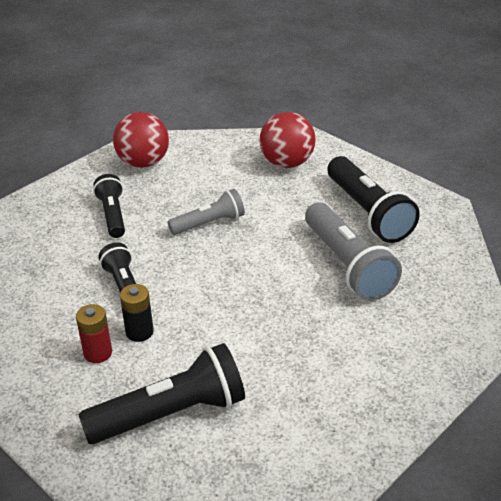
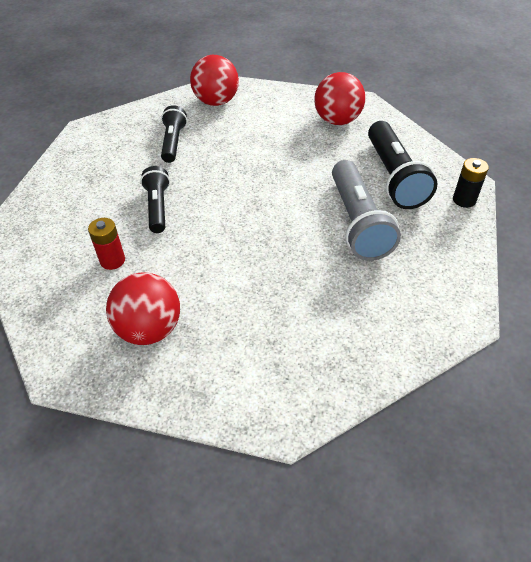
camera: 15 degrees right, 10 degrees up
black flashlight [78,343,245,444] -> red ball [106,272,180,345]
black battery [120,284,154,342] -> black battery moved to [453,158,489,208]
grey flashlight [168,189,245,235] -> none

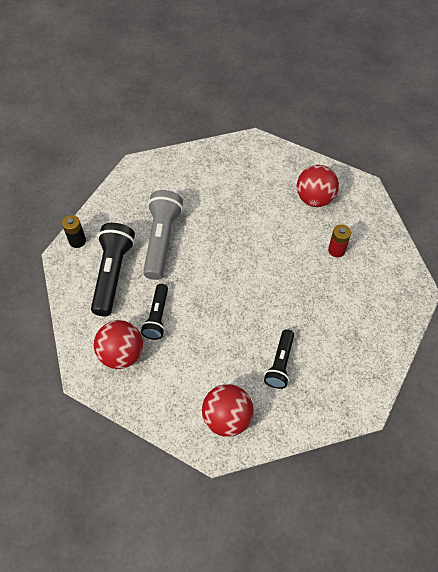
camera: 165 degrees left, 10 degrees up
black flashlight [140,166,170,233] -> black flashlight moved to [141,284,168,340]

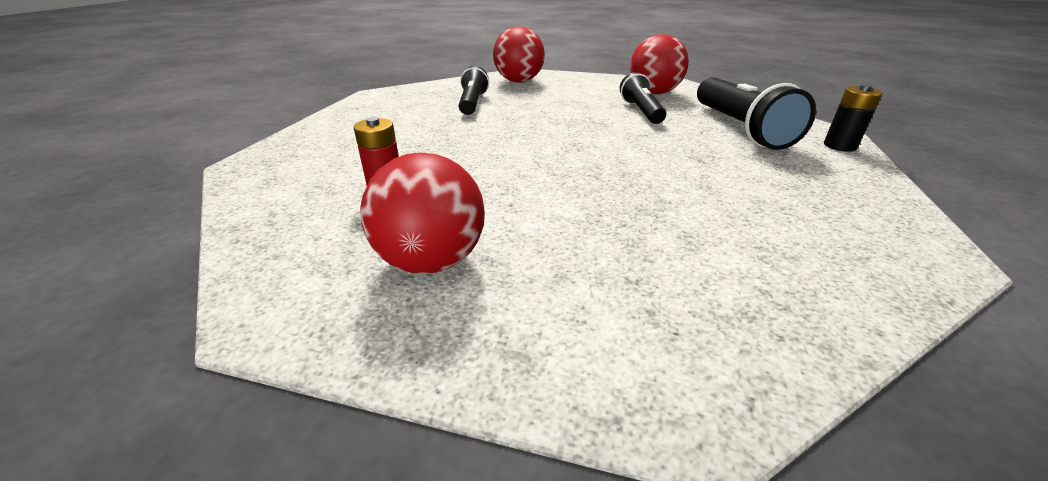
camera: 165 degrees right, 25 degrees down
grey flashlight [143,190,183,280] -> none

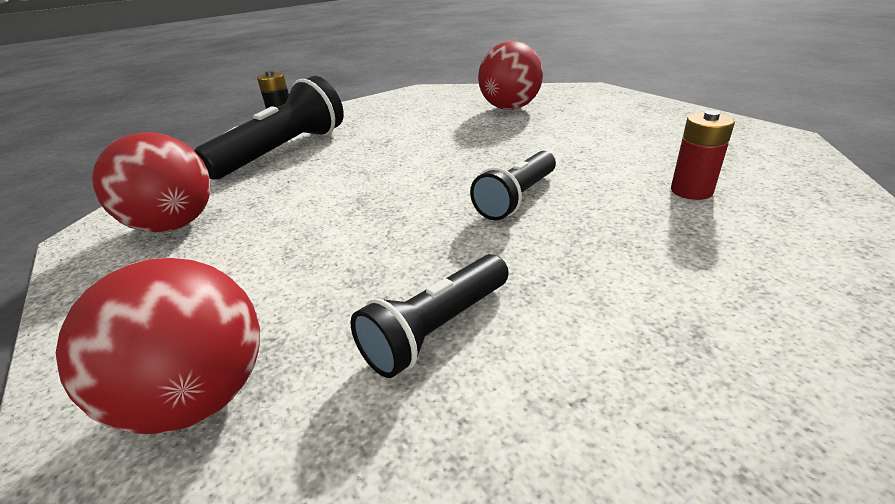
camera: 135 degrees left, 0 degrees up
red ball [360,152,485,274] -> red ball moved to [478,41,543,110]
black flashlight [620,72,666,124] -> black flashlight moved to [470,151,556,220]

